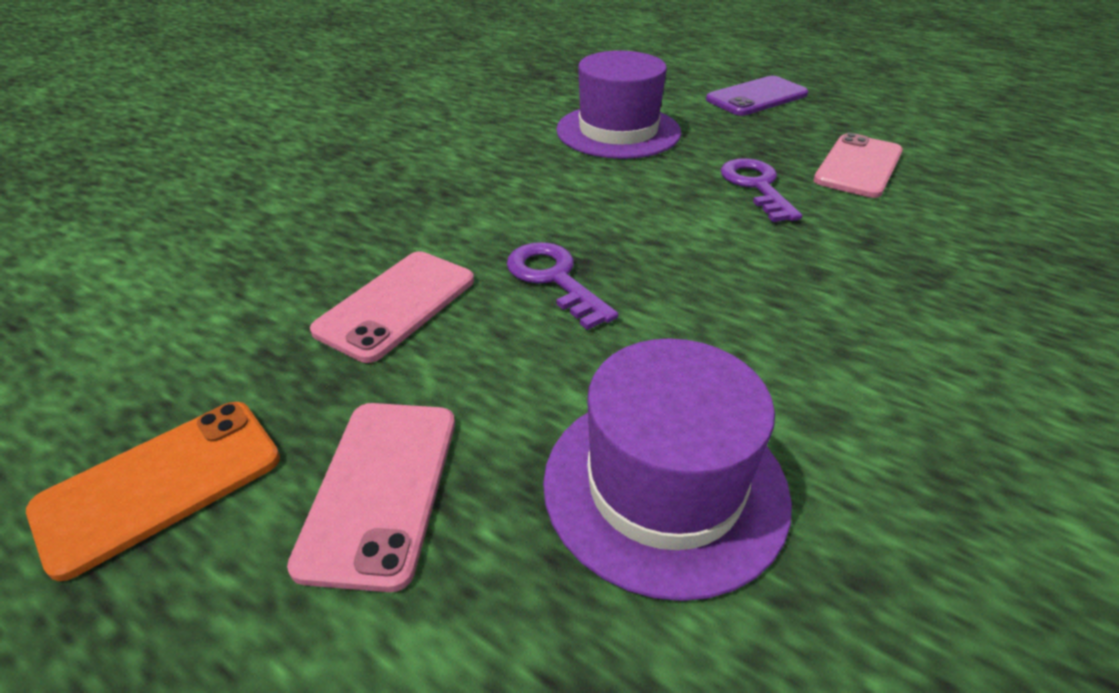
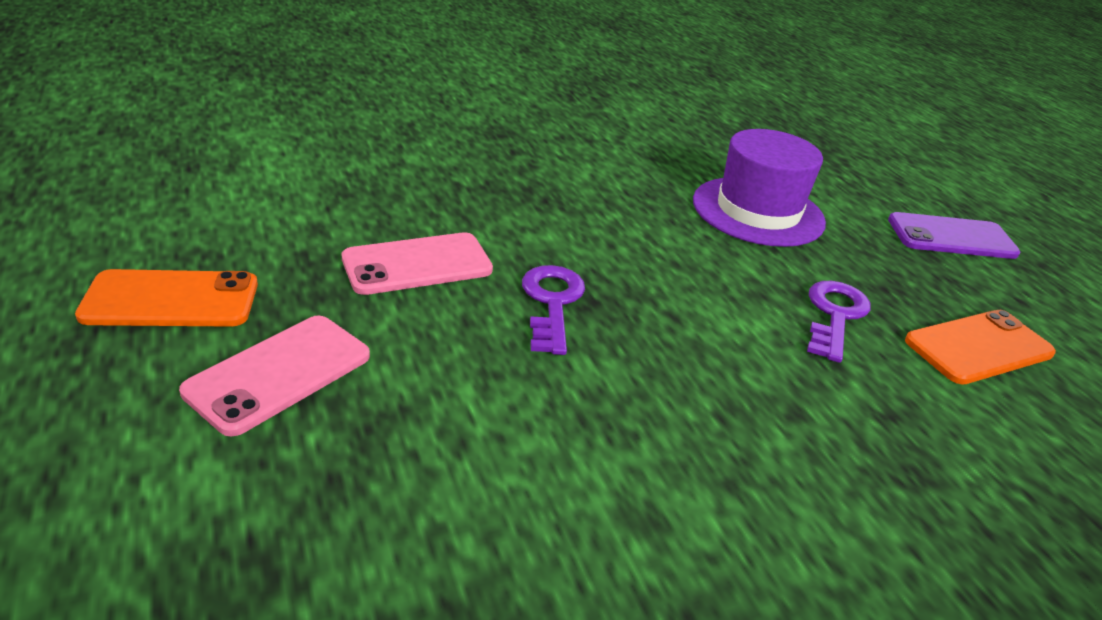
camera: 30 degrees right, 5 degrees down
purple hat [543,338,792,601] -> none
pink phone [813,133,903,198] -> orange phone [905,310,1056,385]

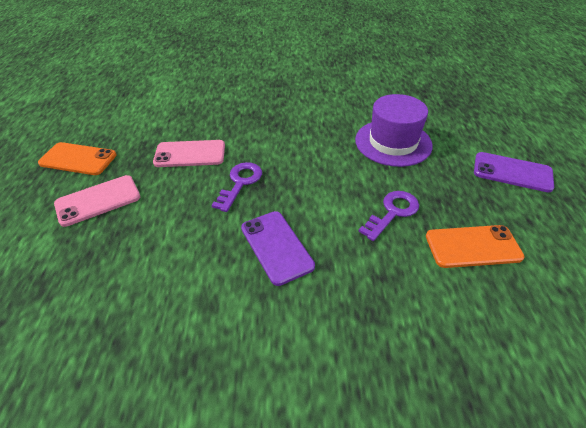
camera: 25 degrees right, 10 degrees up
none -> purple phone [241,211,315,286]

